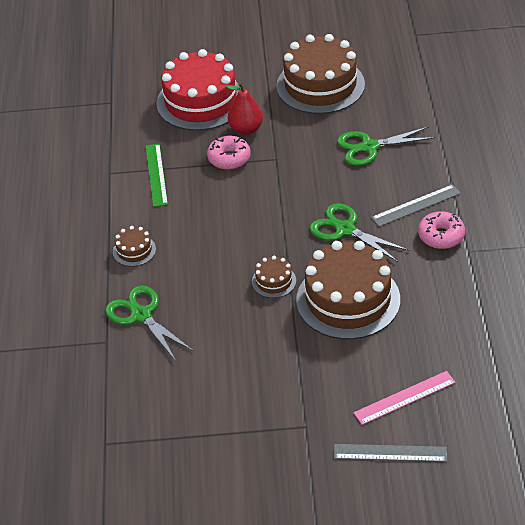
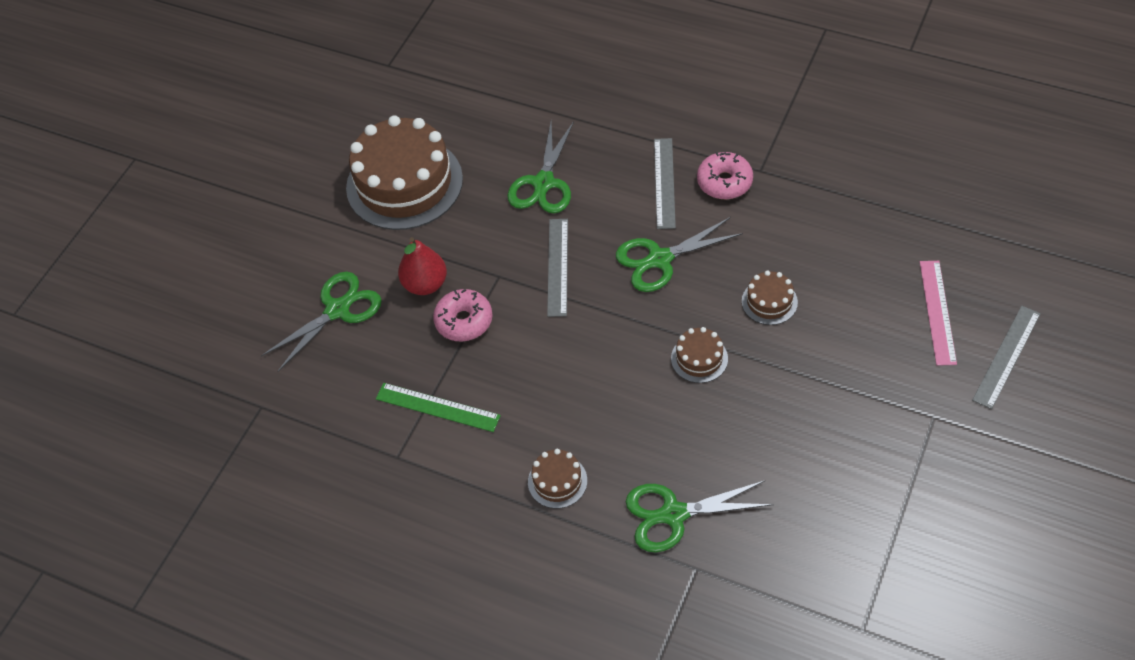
camera: 60 degrees left, 10 degrees up
red cake [157,49,241,131] -> green scissors [261,272,382,372]
brown cake [296,241,400,340] -> brown cake [742,270,798,325], size x0.44
none -> grey ruler [547,219,568,317]

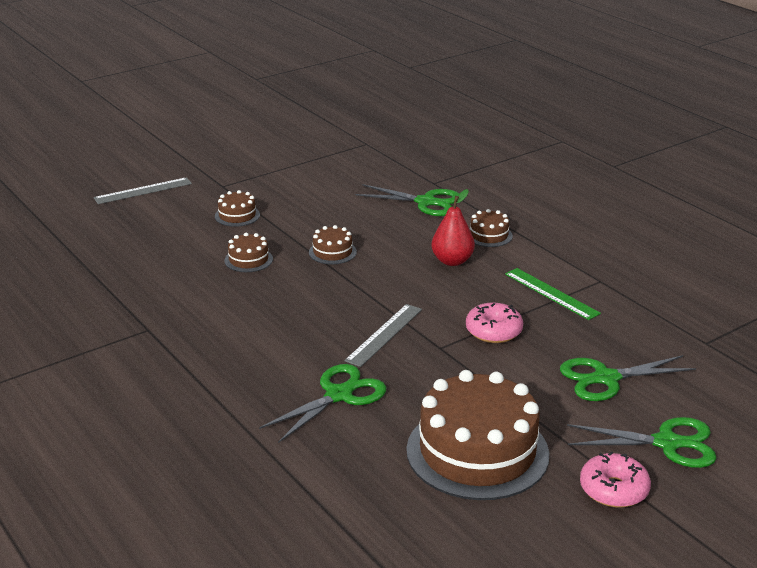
camera: 155 degrees left, 25 degrees down
red pear [398,237,447,295] -> red pear moved to [431,189,475,266]
green scissors [616,217,743,292] -> green scissors moved to [567,417,717,468]
grey ruler [654,138,676,229] -> none
pink donut [697,152,753,199] -> pink donut moved to [580,451,651,508]
pink ruler [920,261,957,366] -> none
none -> brown cake [215,190,260,227]

